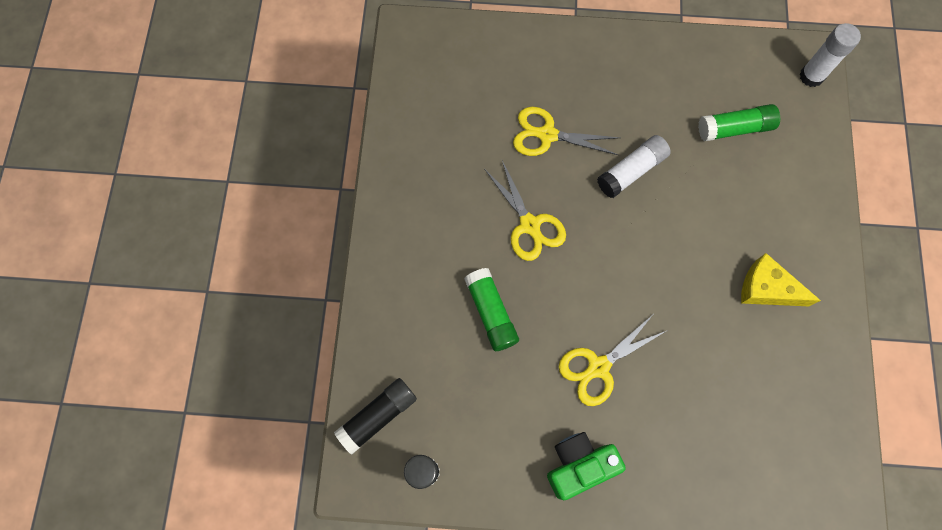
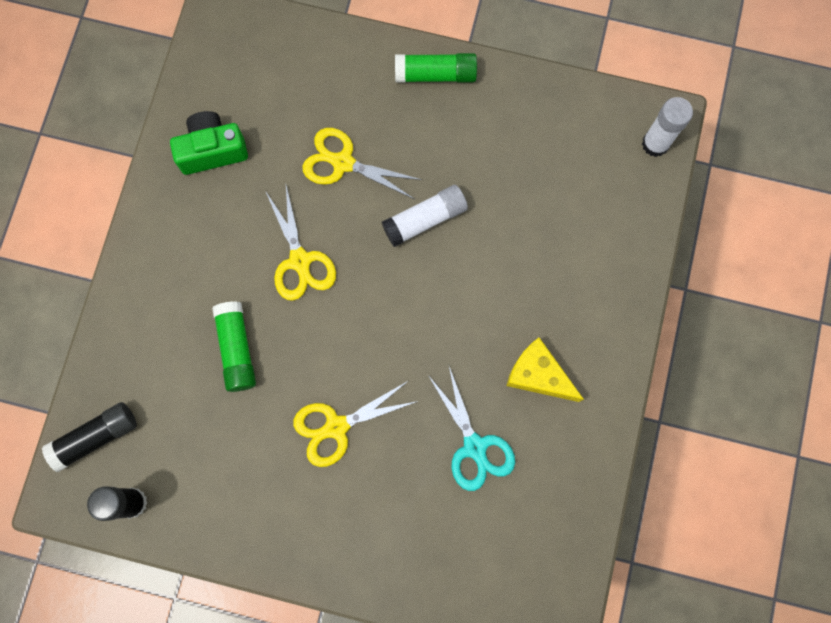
camera: 10 degrees right, 5 degrees up
green camera [547,432,626,500] -> green camera moved to [170,111,248,175]
green glue stick [698,104,780,141] -> green glue stick moved to [395,53,477,83]
none -> turquoise scissors [428,367,515,491]

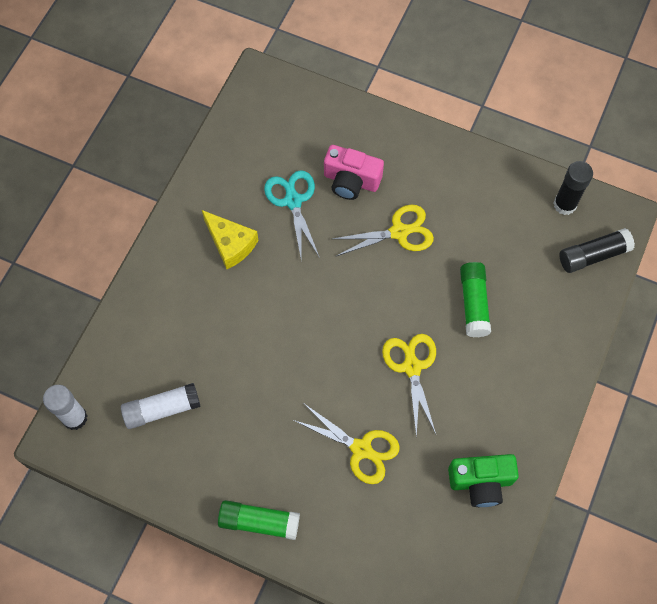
camera: 170 degrees left, 10 degrees down
white glue stick [382,185,468,247] -> white glue stick moved to [121,383,201,429]
none -> pink camera [324,145,384,200]

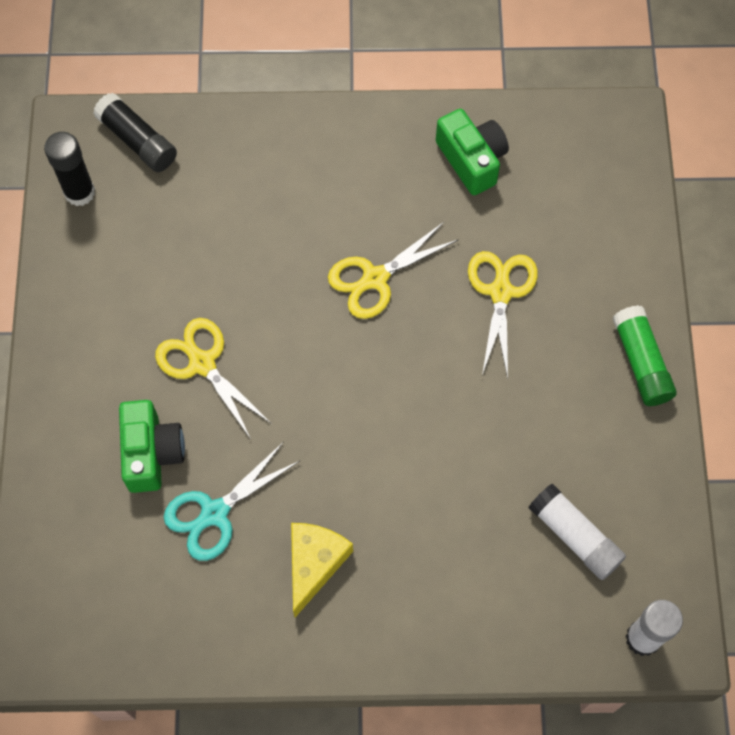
camera: 115 degrees left, 0 degrees up
pink camera [324,145,384,200] -> green camera [119,400,185,493]
green glue stick [460,262,491,337] -> none

